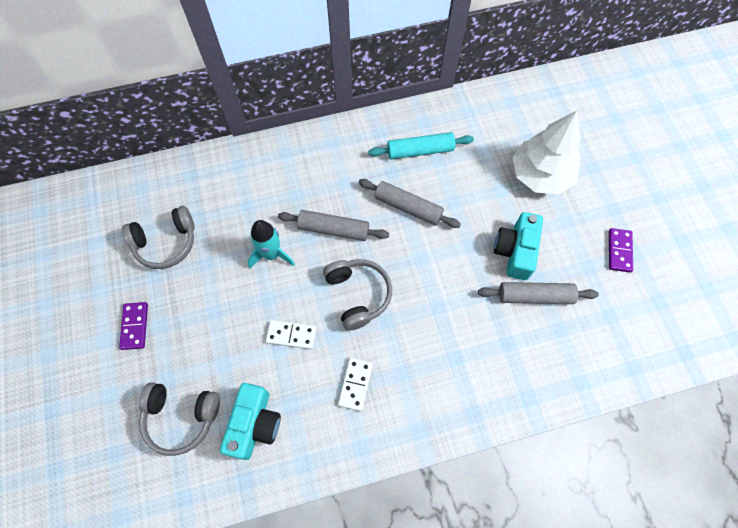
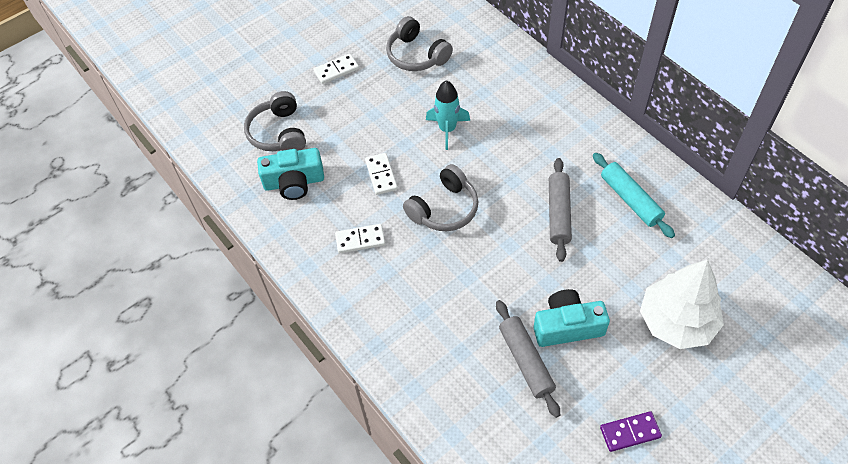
camera: 70 degrees right, 10 degrees down
purple domino [119,302,148,350] -> white domino [313,53,359,84]
grey rolling pin [278,210,389,241] -> none

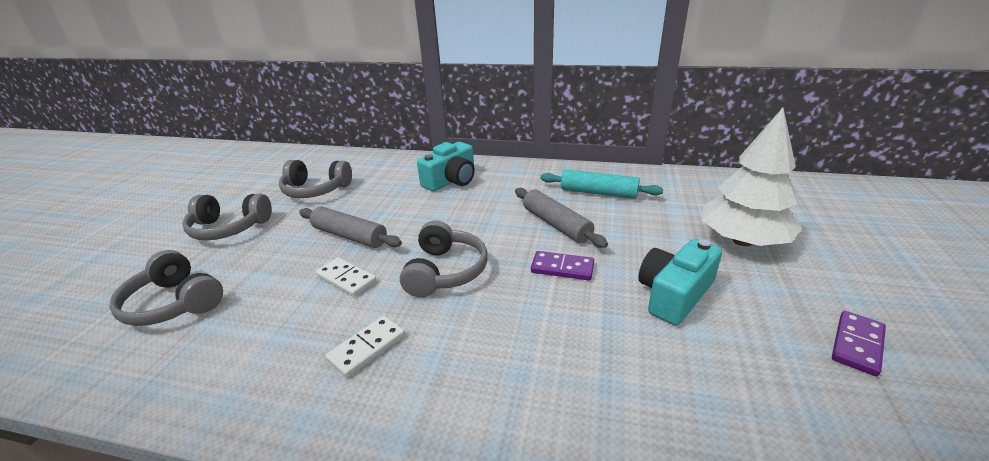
camera: 40 degrees left, 25 degrees down
turquoise camera [257,148,324,200] -> turquoise camera moved to [417,142,475,191]
white domino [313,53,359,84] -> grey headphones [182,194,272,240]
turquoise rocket [426,80,470,150] -> none
grey rolling pin [496,300,560,418] -> grey rolling pin moved to [299,206,402,248]
none -> purple domino [531,251,594,280]

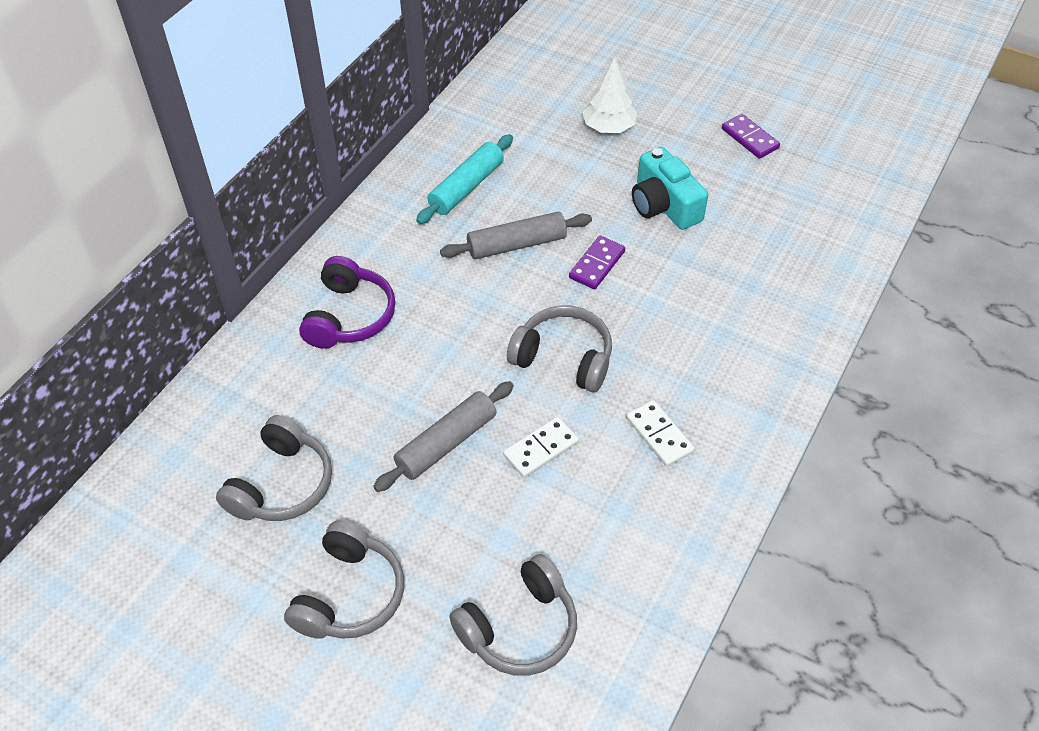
camera: 75 degrees left, 20 degrees up
turquoise camera [417,142,475,191] -> purple headphones [299,256,395,349]
white tree [702,108,802,246] -> white tree [582,57,637,133], size x0.63

